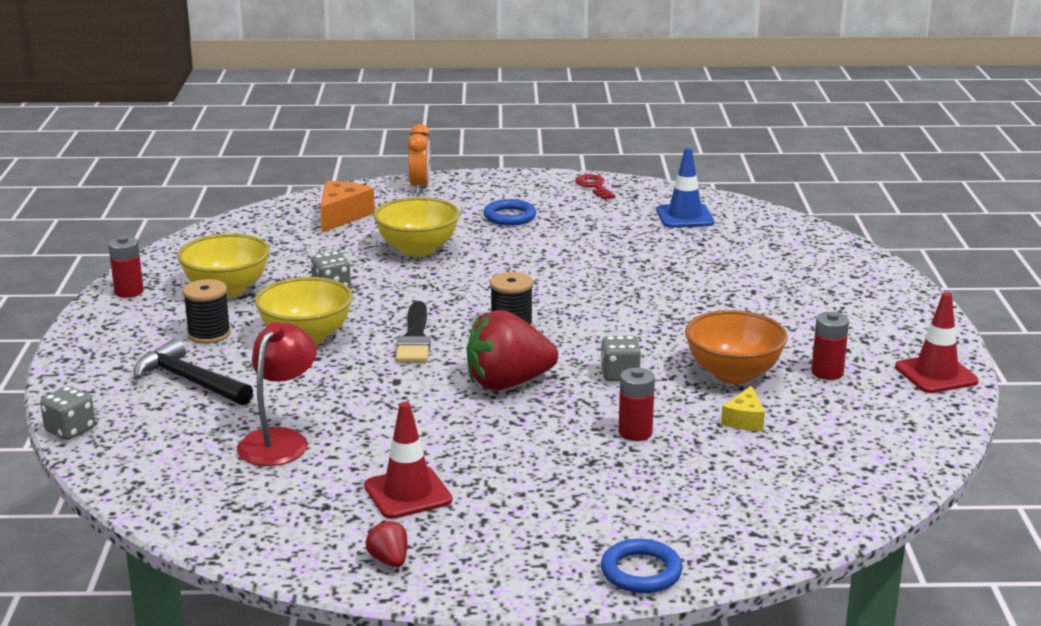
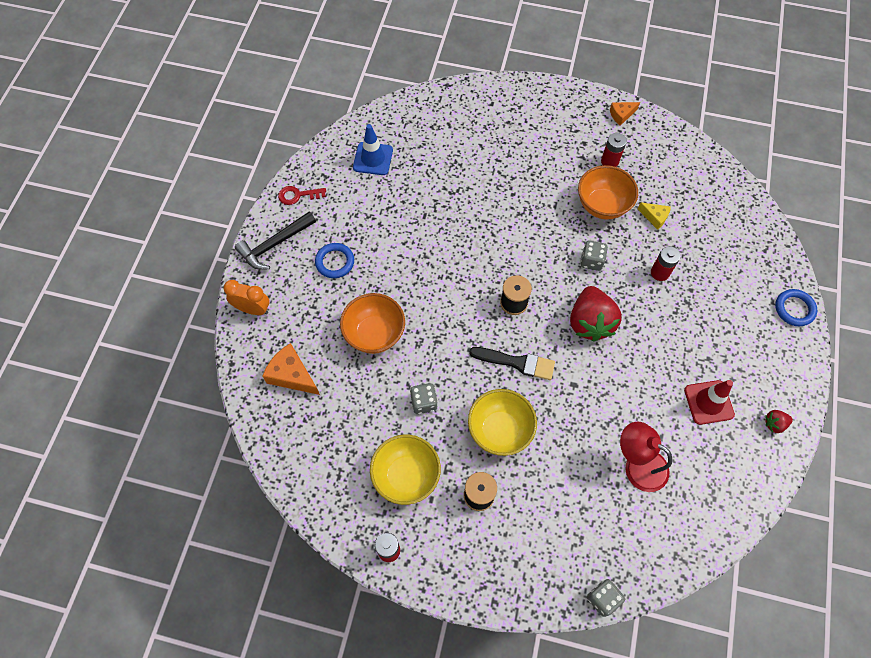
camera: 75 degrees left, 40 degrees up
black hammer [133,338,253,406] -> black hammer moved to [235,212,316,270]
yellow bowl [374,197,460,257] -> orange bowl [340,293,405,354]
red traffic cone [895,292,979,393] -> orange cheese [610,102,640,126]

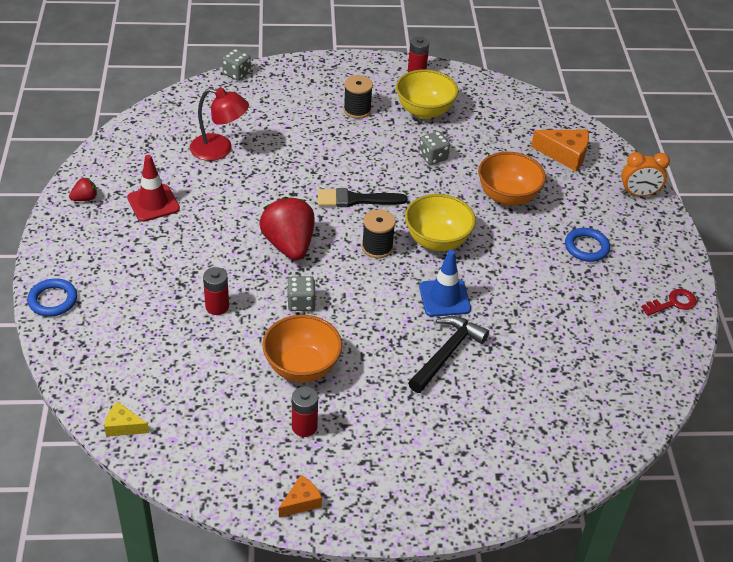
camera: 160 degrees right, 20 degrees down
black hammer [235,212,316,270] -> black hammer moved to [408,316,489,393]
blue traffic cone [353,124,393,175] -> blue traffic cone moved to [419,250,471,317]
yellow bowl [468,389,537,456] -> yellow bowl moved to [405,194,476,251]
yellow cheese [638,202,671,230] -> yellow cheese moved to [104,402,149,437]

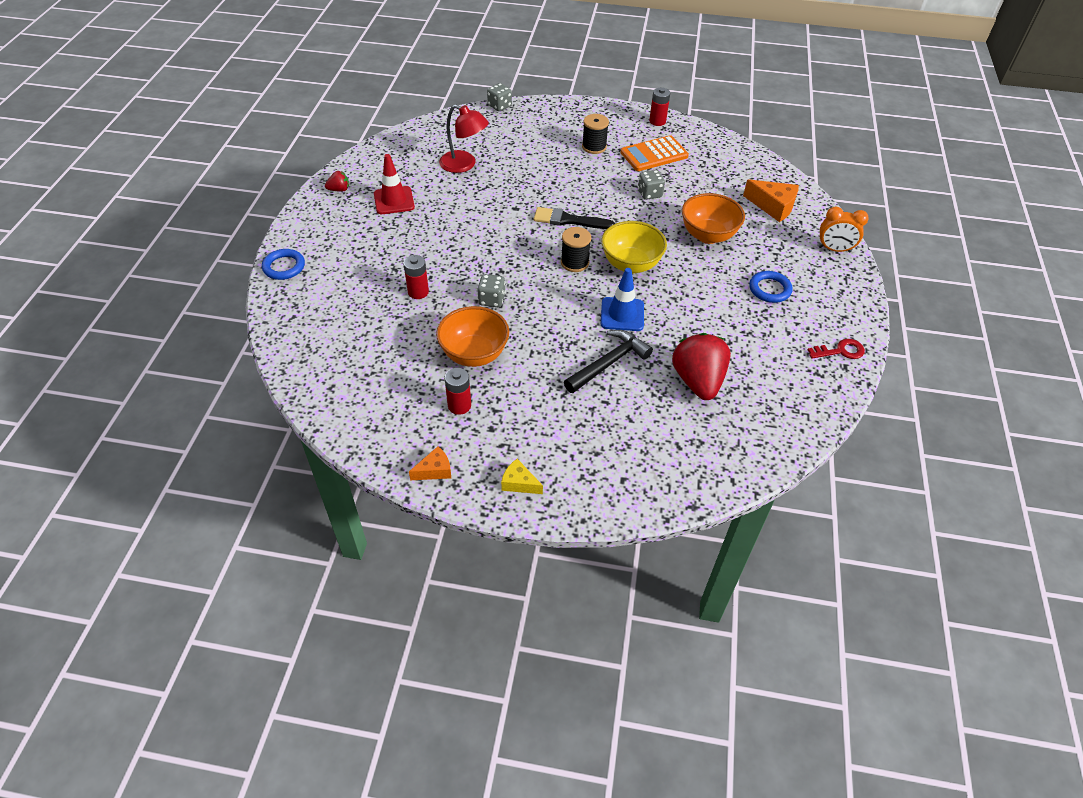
camera: 15 degrees right, 5 degrees up
yellow cheese [104,402,149,437] -> yellow cheese moved to [501,459,543,494]
red strawberry [259,197,315,260] -> red strawberry moved to [672,333,731,400]
yellow bowl [396,69,458,119] -> orange calculator [620,135,689,171]

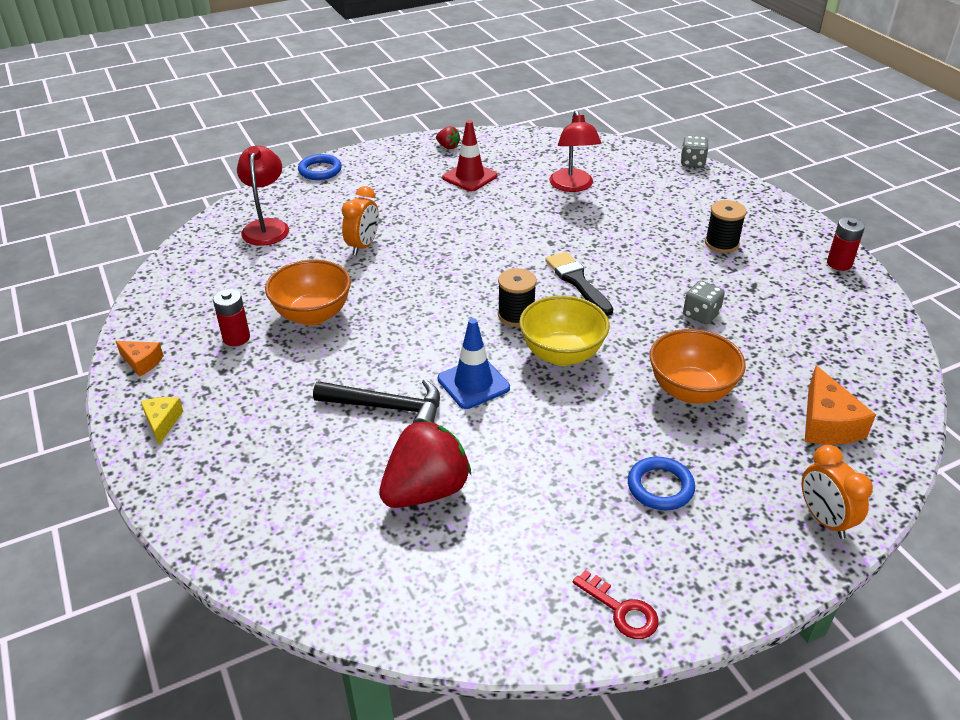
camera: 55 degrees right, 10 degrees down
red battery [403,255,429,299] -> orange clock [342,186,379,255]
grey dice [478,274,506,307] -> none
orange calculator [620,135,689,171] -> none
none -> red lamp [237,146,289,246]

